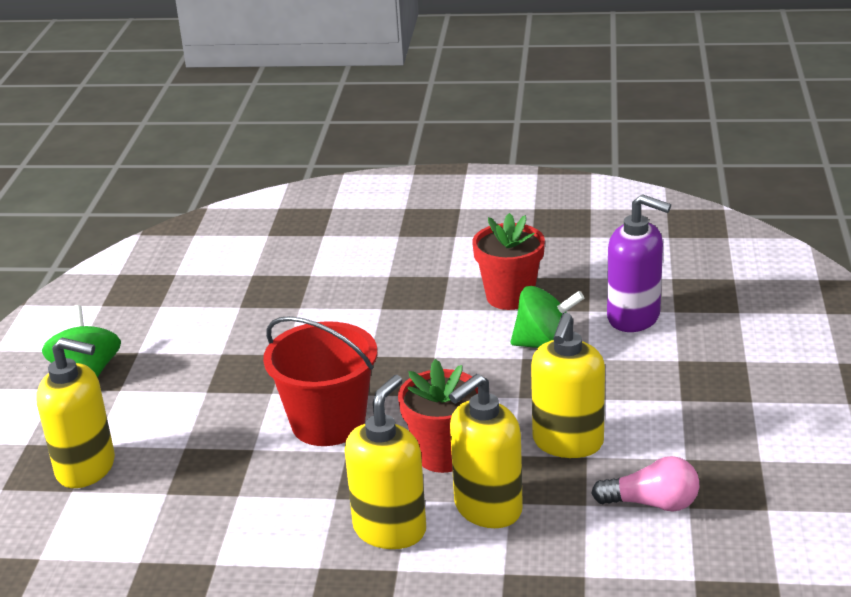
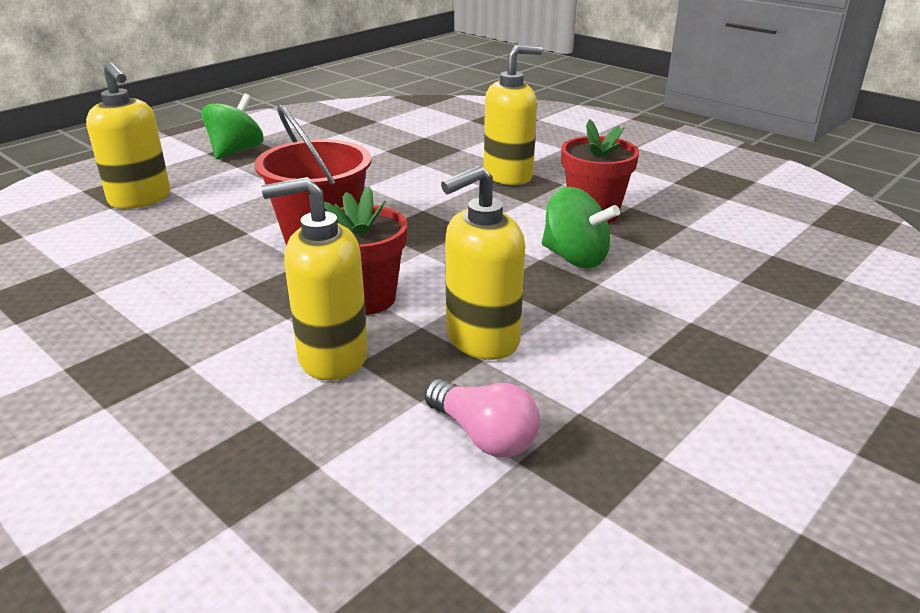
camera: 35 degrees right, 0 degrees up
yellow soap dispenser [345,375,426,549] -> yellow soap dispenser moved to [484,44,543,185]
purple soap dispenser [607,194,671,332] -> none

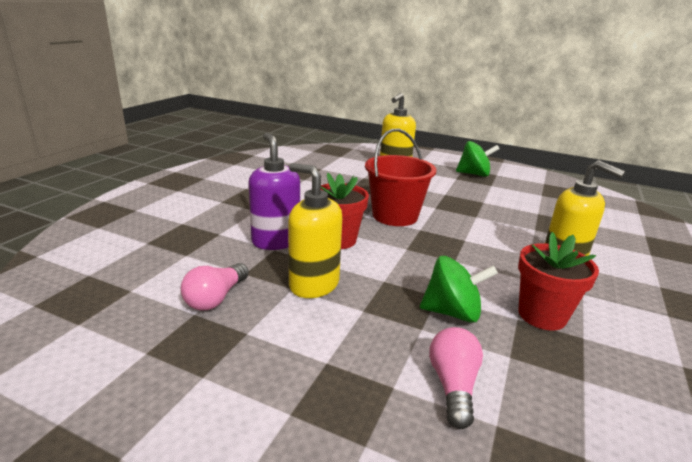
camera: 70 degrees right, 5 degrees down
yellow soap dispenser [261,177,368,380] -> purple soap dispenser [248,133,300,250]
green spinning top [542,187,620,268] -> green spinning top turned 105 degrees counterclockwise [420,256,498,323]
none -> pink light bulb [429,327,483,429]

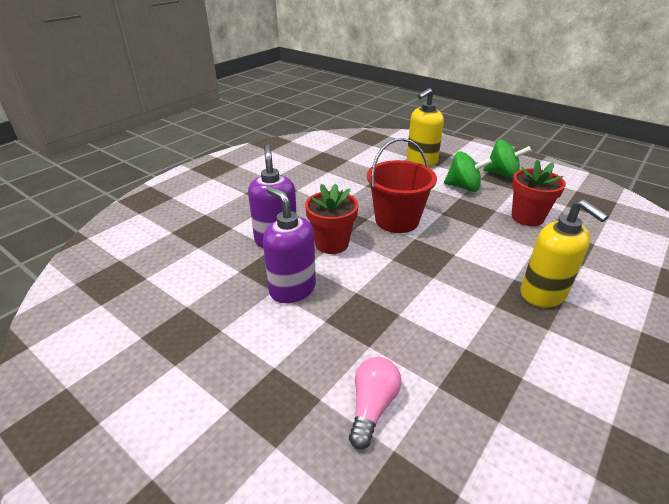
camera: 15 degrees right, 10 degrees up
pink light bulb [181,263,249,310] -> none
yellow soap dispenser [288,163,342,298] -> purple soap dispenser [263,186,316,303]
green spinning top [420,256,498,323] -> green spinning top moved to [444,152,492,192]
red flower pot [518,232,599,331] -> red flower pot moved to [512,159,566,226]

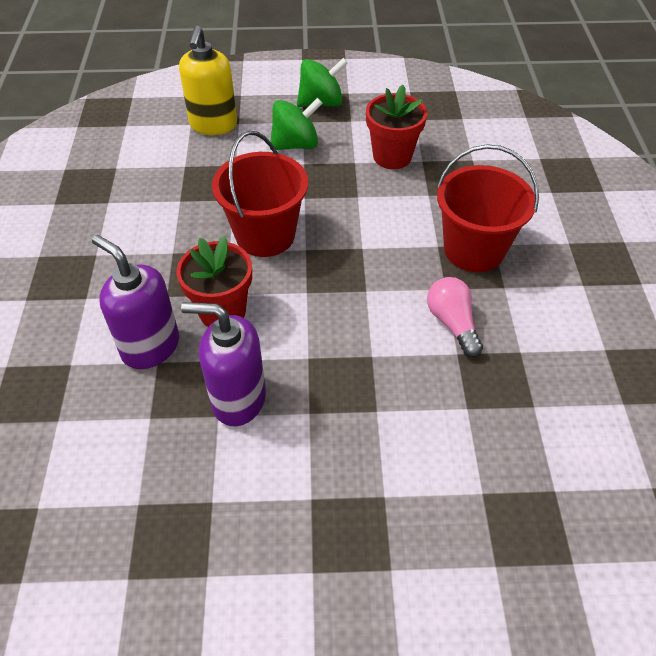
camera: 40 degrees left, 15 degrees up
pink light bulb [349,357,401,449] -> pink light bulb moved to [427,277,483,357]
yellow soap dispenser [520,199,609,308] -> red bucket [437,144,539,272]

